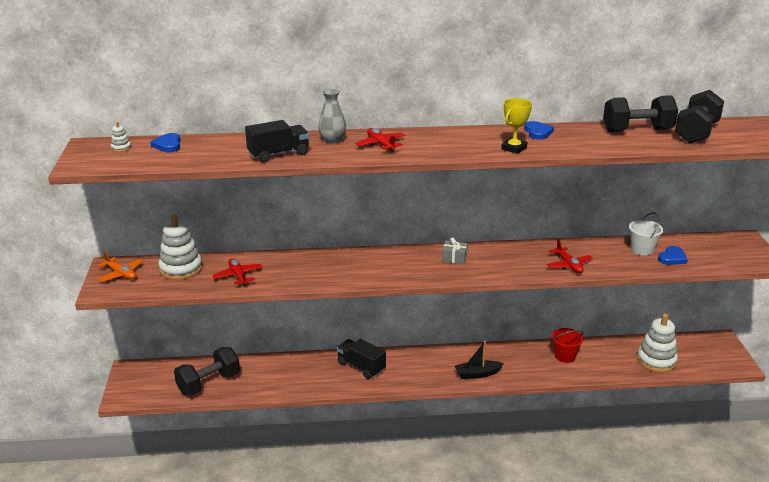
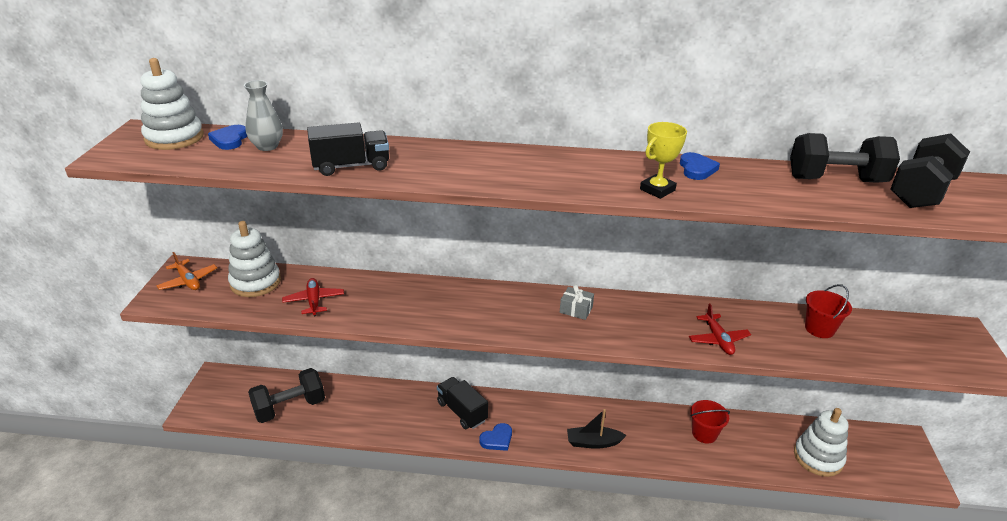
camera: 10 degrees right, 5 degrees up
white stacking toy [111,122,131,152] -> white stacking toy [140,58,204,150], size x2.36
grey vase [318,88,346,144] -> grey vase moved to [244,80,283,151]
red plane [355,128,405,153] -> none
white bucket [629,212,663,256] -> red bucket [805,284,852,338]
blue heart [658,246,688,265] -> blue heart moved to [479,423,512,451]

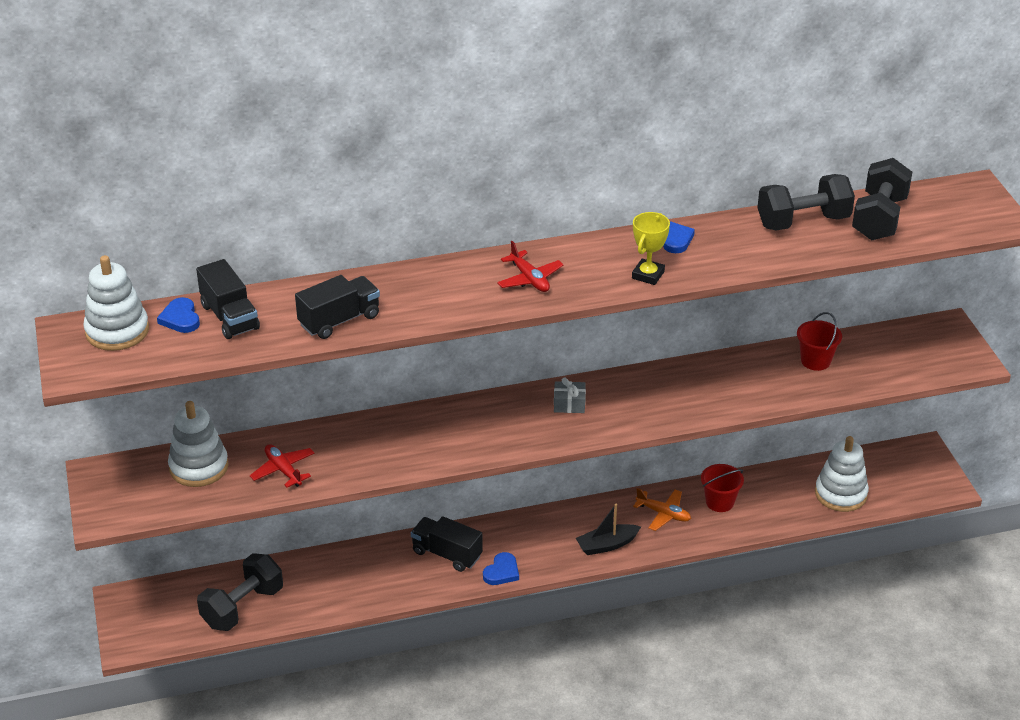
camera: 20 degrees left, 5 degrees up
orange plane [157,252,217,290] -> orange plane moved to [633,488,691,531]
grey vase [244,80,283,151] -> black truck [196,259,260,339]
red plane [689,303,751,355] -> red plane moved to [497,241,564,292]

